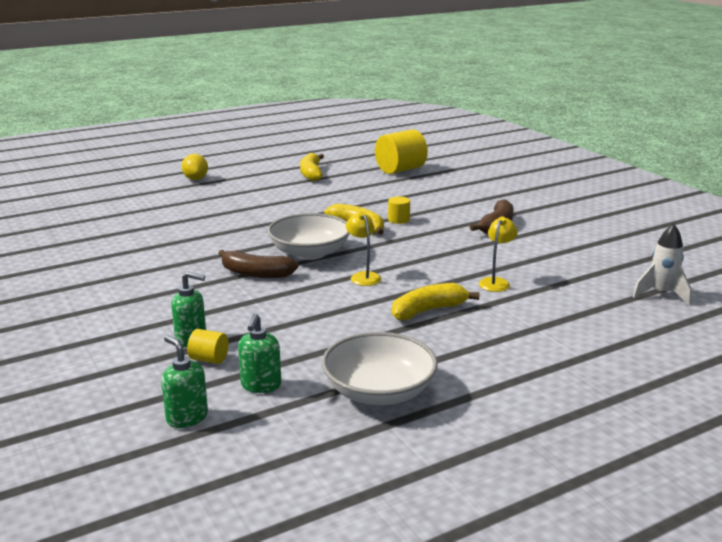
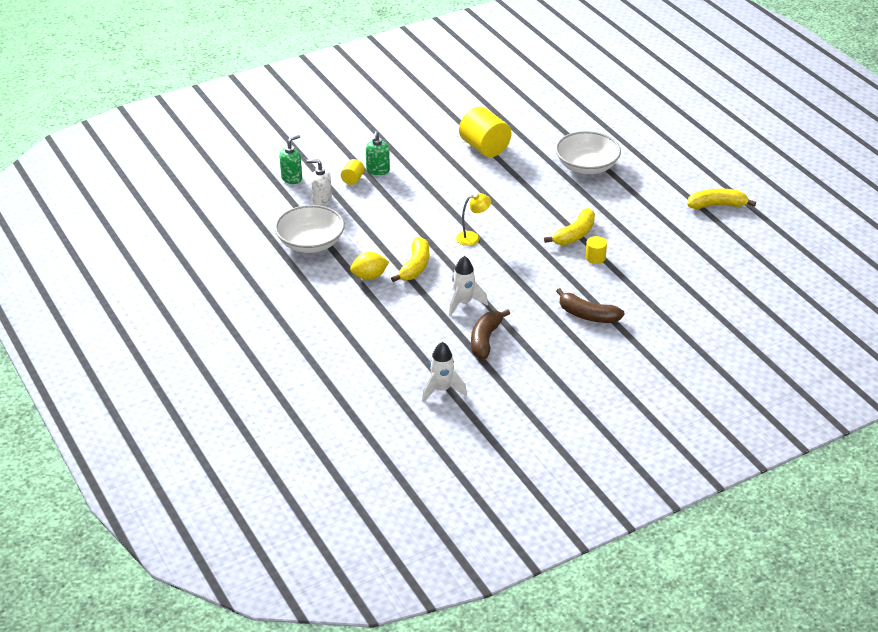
camera: 90 degrees right, 15 degrees up
yellow lemon [182,154,208,180] -> yellow lemon moved to [350,252,389,280]
brown banana [218,250,299,278] -> brown banana moved to [471,309,510,359]
green soap dispenser [238,314,281,393] -> white soap dispenser [306,159,332,206]
white bowl [267,213,350,260] -> white bowl moved to [555,131,621,174]
yellow cylinder [375,129,428,174] -> yellow cylinder moved to [459,107,511,157]
yellow banana [392,283,480,320] -> yellow banana turned 45 degrees clockwise [391,237,429,282]
yellow lamp [479,216,518,292] -> white rocket [449,256,488,316]

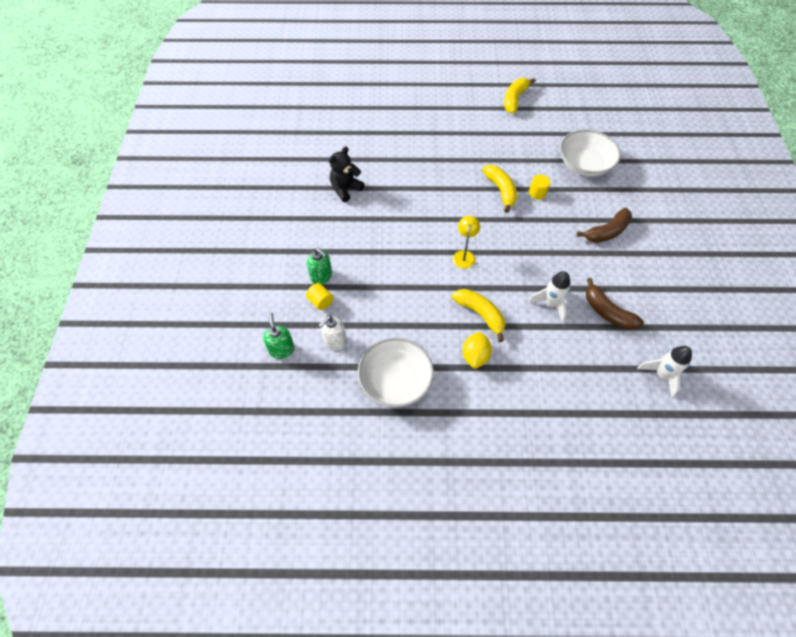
camera: 60 degrees left, 20 degrees up
yellow cylinder [459,107,511,157] -> black teddy bear [329,147,364,202]
white bowl [555,131,621,174] -> white bowl moved to [560,130,621,176]

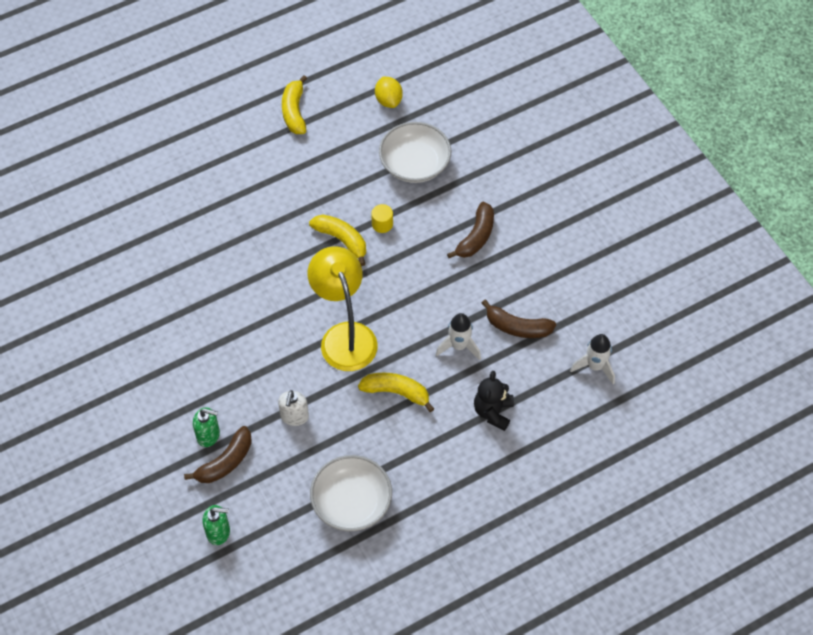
camera: 30 degrees left, 0 degrees up
green soap dispenser [263,313,295,359] -> green soap dispenser turned 135 degrees clockwise [203,505,230,545]
yellow cylinder [306,283,333,310] -> brown banana [184,426,252,483]
white soap dispenser [318,315,347,350] -> white soap dispenser moved to [278,390,309,426]
black teddy bear [329,147,364,202] -> black teddy bear moved to [474,371,514,431]
yellow lamp [453,216,480,269] -> yellow lamp [308,246,378,371], size x2.13
yellow lemon [463,332,492,368] -> yellow lemon moved to [375,77,403,108]

